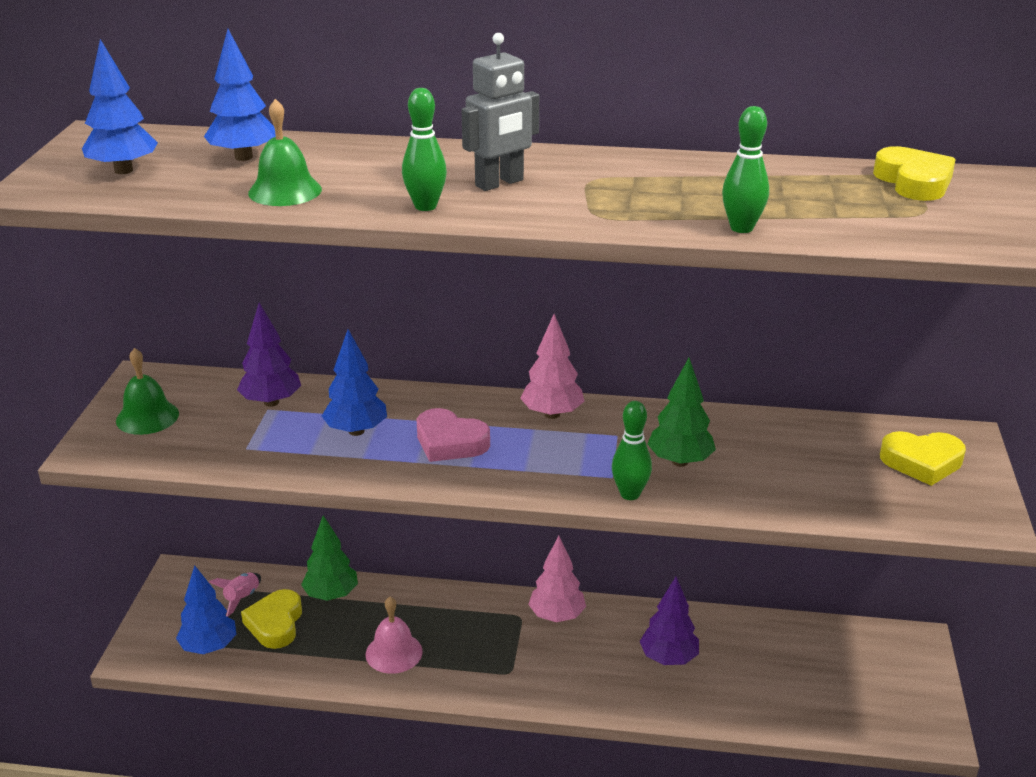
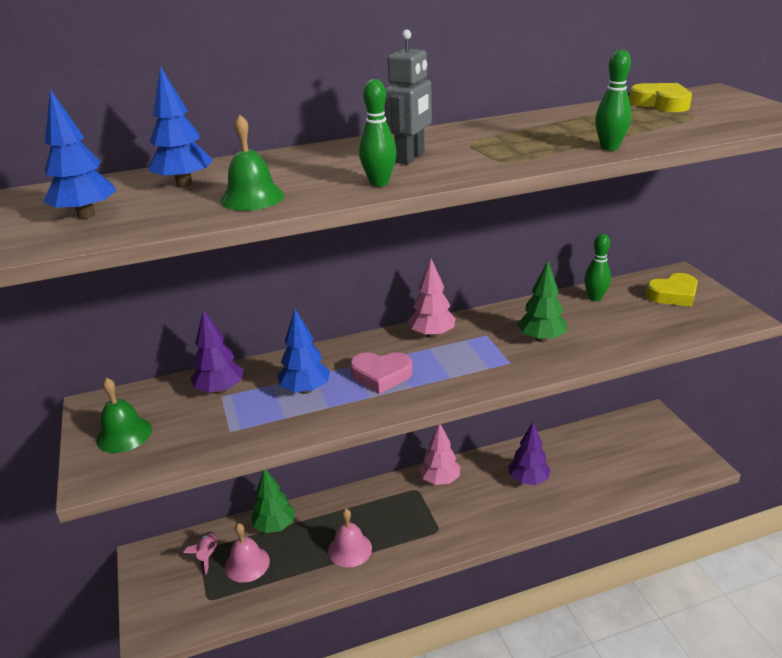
camera: 25 degrees left, 0 degrees up
blue tree [176,565,236,654] -> none
yellow heart [241,589,302,649] -> pink bell [225,523,270,583]
green bowling pin [612,401,652,500] -> green bowling pin moved to [584,234,611,301]

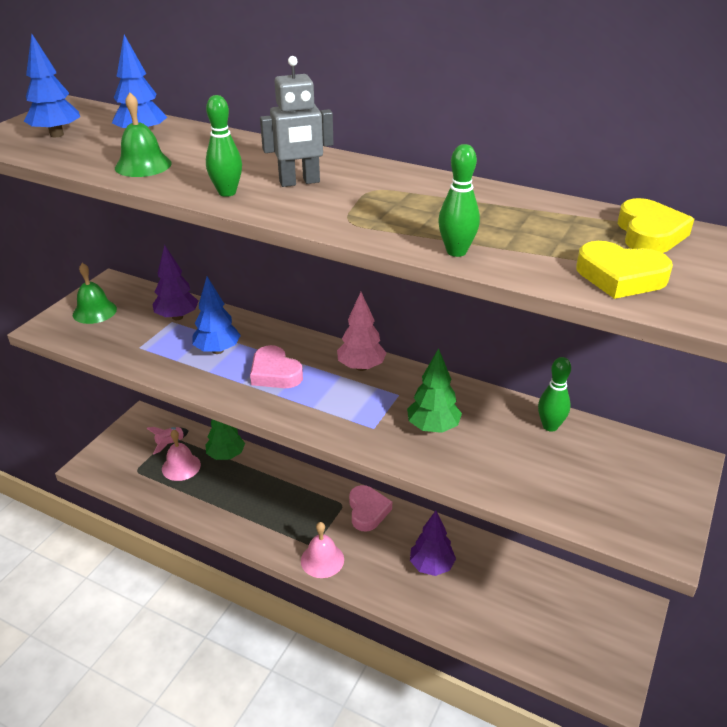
camera: 45 degrees right, 5 degrees up
pink bell [328,509,372,567] -> pink bell moved to [301,522,344,578]
pink tree [419,424,460,485] -> pink heart [349,485,392,532]
yellow heart [646,273,698,307] -> yellow heart moved to [576,241,673,299]

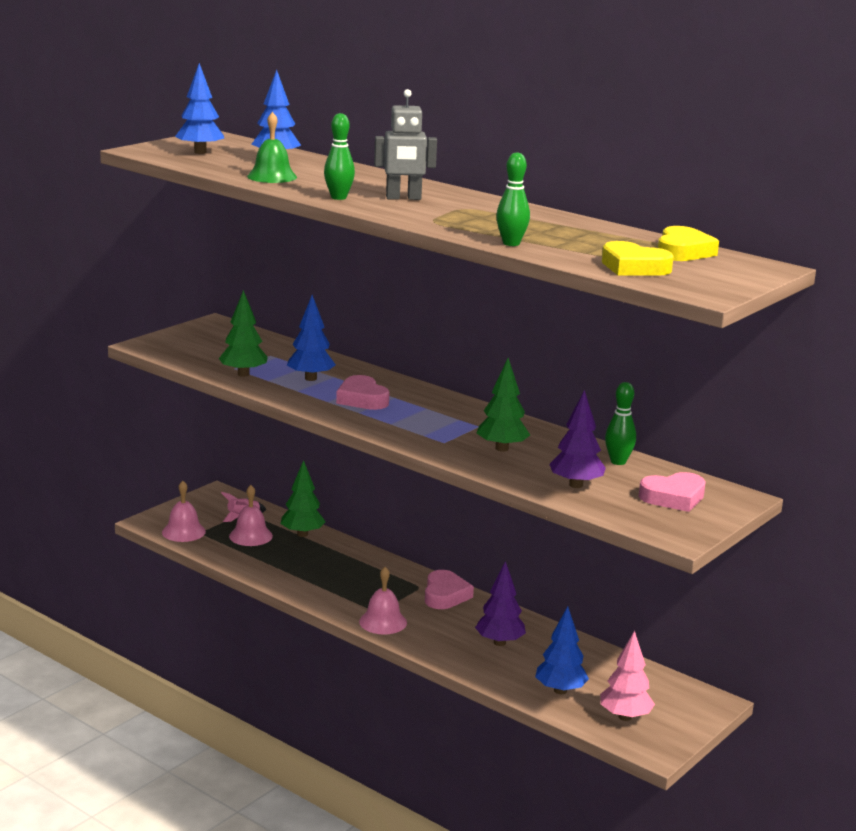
camera: 10 degrees right, 15 degrees down
green bell [73,263,117,324] -> none
purple tree [153,245,198,320] -> purple tree moved to [549,390,606,488]
pink tree [337,292,386,371] -> pink tree moved to [600,630,655,721]
none -> pink bell [162,481,206,542]
none -> green tree [219,290,268,377]
none -> blue tree [535,606,589,694]
none -> pink heart [639,472,706,512]

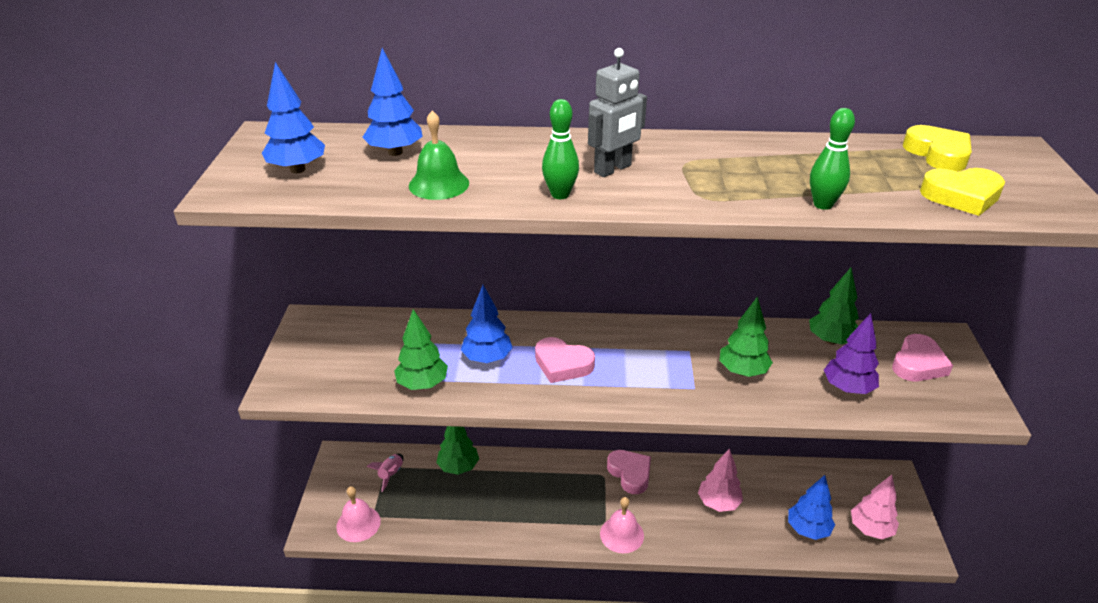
camera: 35 degrees left, 15 degrees up
pink bell [229,485,273,546] -> none
purple tree [475,561,526,646] -> pink tree [698,448,743,512]
green bowling pin [605,382,636,465] -> green tree [809,268,859,345]

